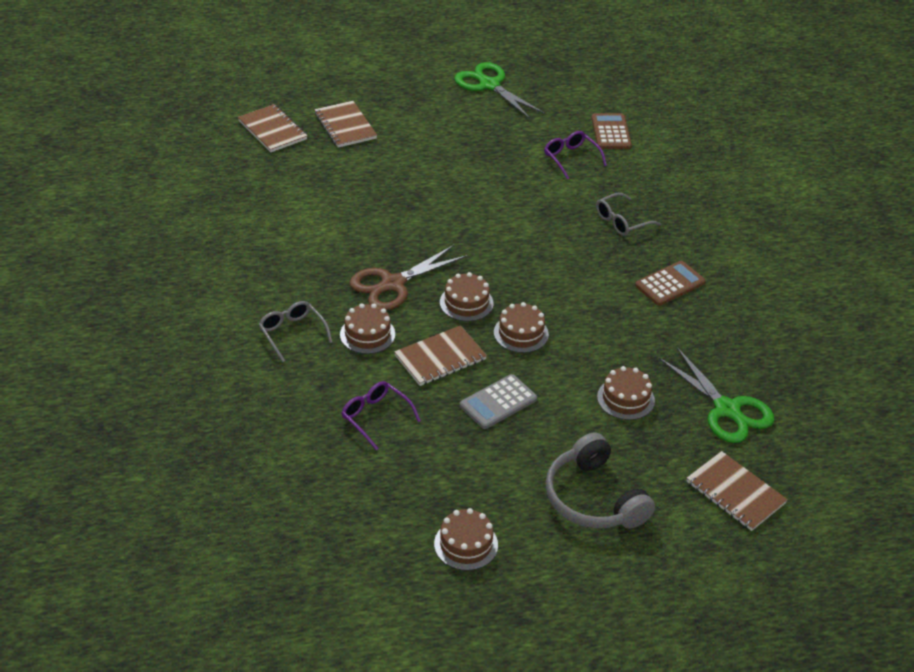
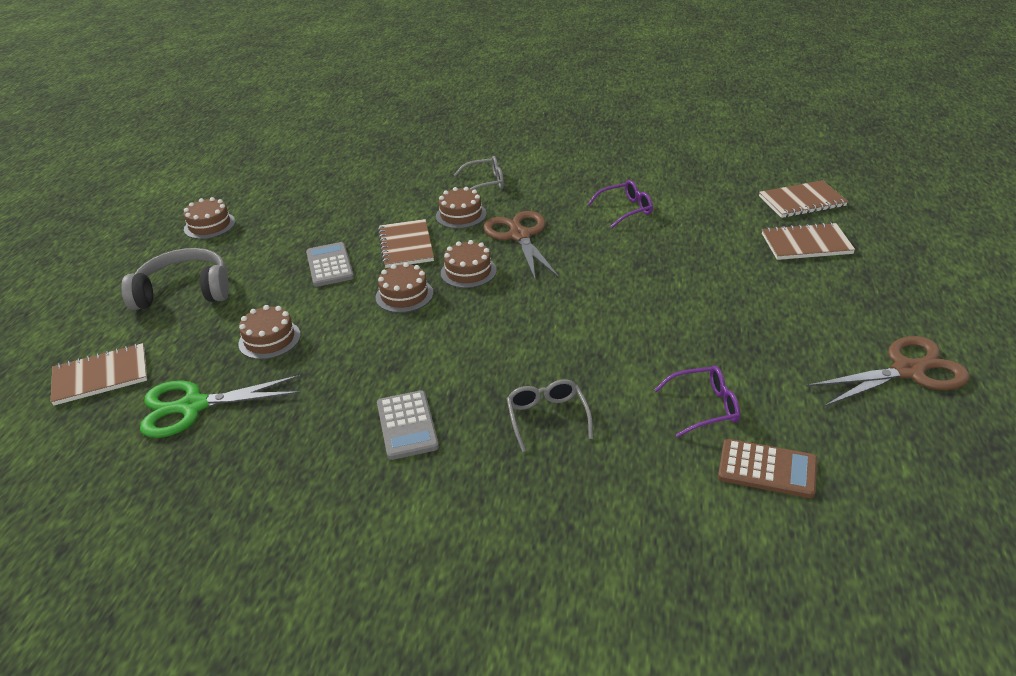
camera: 115 degrees right, 5 degrees down
purple glasses [342,381,421,450] -> purple glasses moved to [588,180,653,228]
green scissors [454,62,545,119] -> brown scissors [806,336,970,407]
brown calculator [635,261,706,306] -> grey calculator [377,390,439,460]

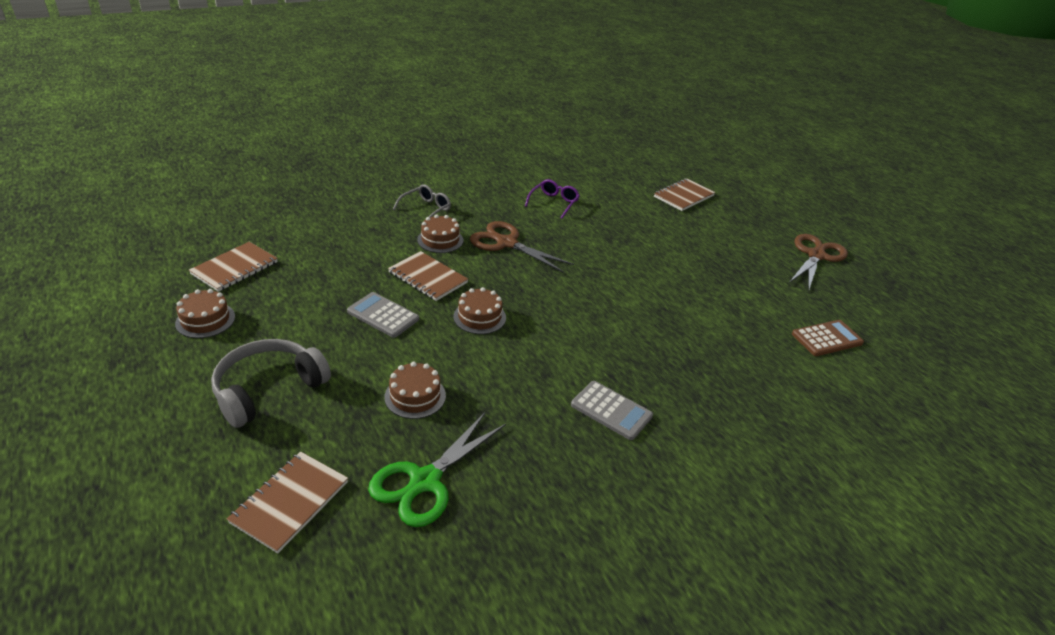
camera: 45 degrees left, 0 degrees up
brown cake [441,240,497,288] -> none
grey glasses [507,379,593,452] -> none
purple glasses [654,366,740,438] -> none
brown notebook [759,180,848,218] -> brown notebook moved to [189,242,278,292]

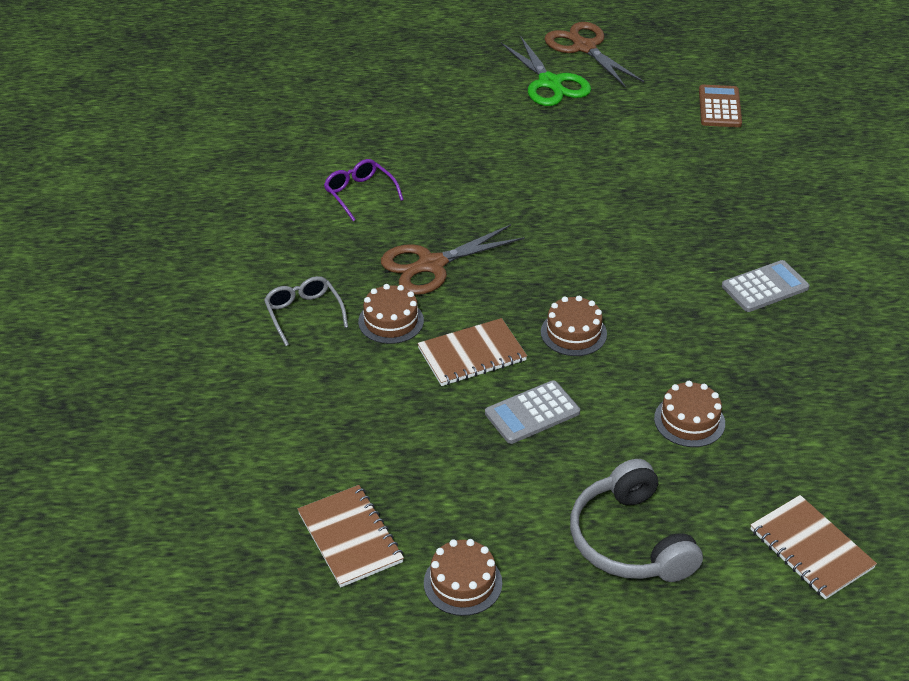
camera: 60 degrees left, 5 degrees up
green scissors [368,413,506,527] -> green scissors moved to [501,36,591,106]
brown notebook [654,178,715,211] -> none

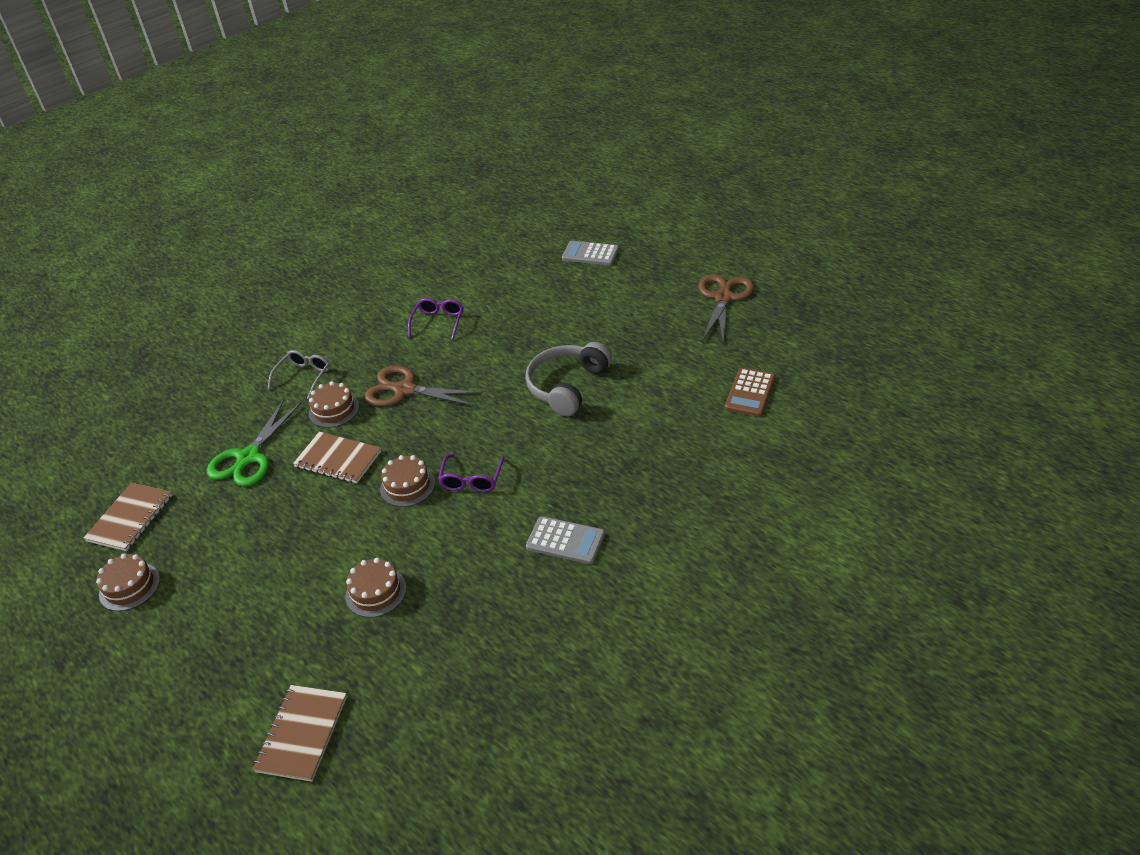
camera: 50 degrees right, 0 degrees up
grey calculator [485,380,580,444] -> grey calculator moved to [562,241,619,266]
green scissors [501,36,591,106] -> green scissors moved to [207,399,302,487]
grey headphones [570,459,703,582] -> grey headphones moved to [525,342,612,416]
brown calculator [699,85,742,127] -> brown calculator turned 150 degrees clockwise [725,368,775,417]
none -> purple glasses [438,454,505,492]

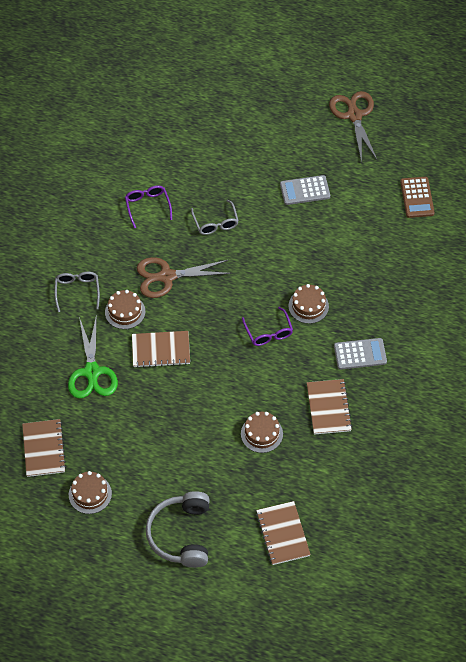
camera: 30 degrees left, 15 degrees up
brown cake [380,455,435,507] -> brown cake moved to [288,284,329,324]
grey headphones [525,342,612,416] -> grey headphones moved to [146,491,210,568]
grey calculator [562,241,619,266] -> grey calculator moved to [280,175,330,205]
none -> grey glasses [191,200,239,235]
none -> brown notebook [307,379,352,435]

